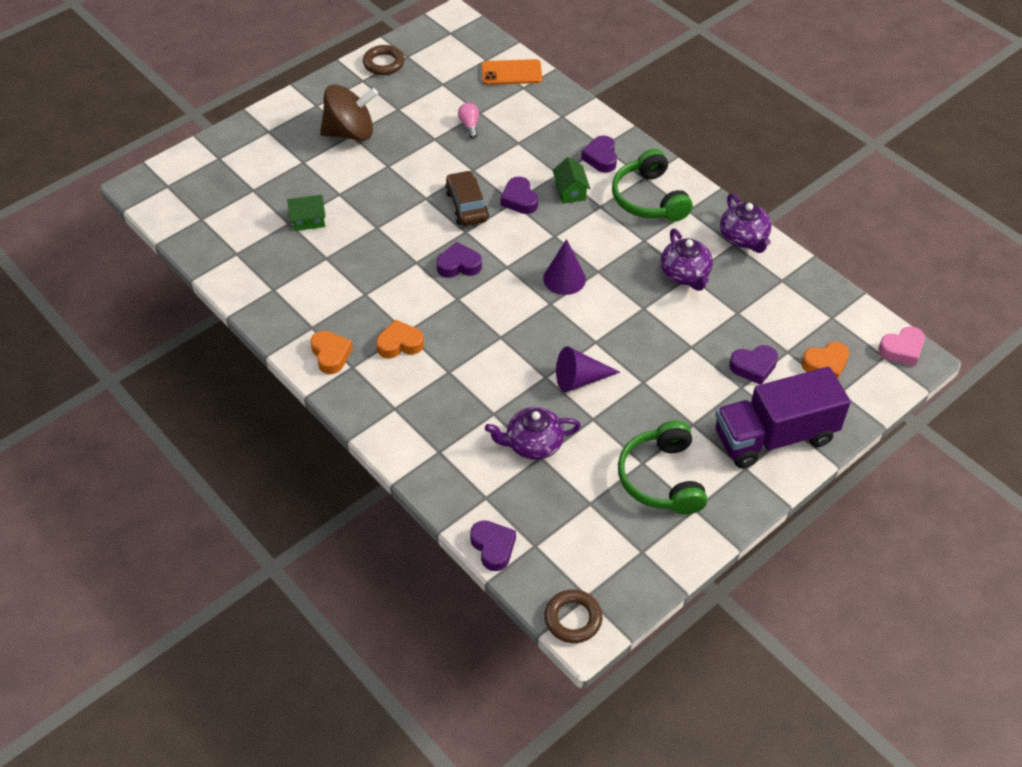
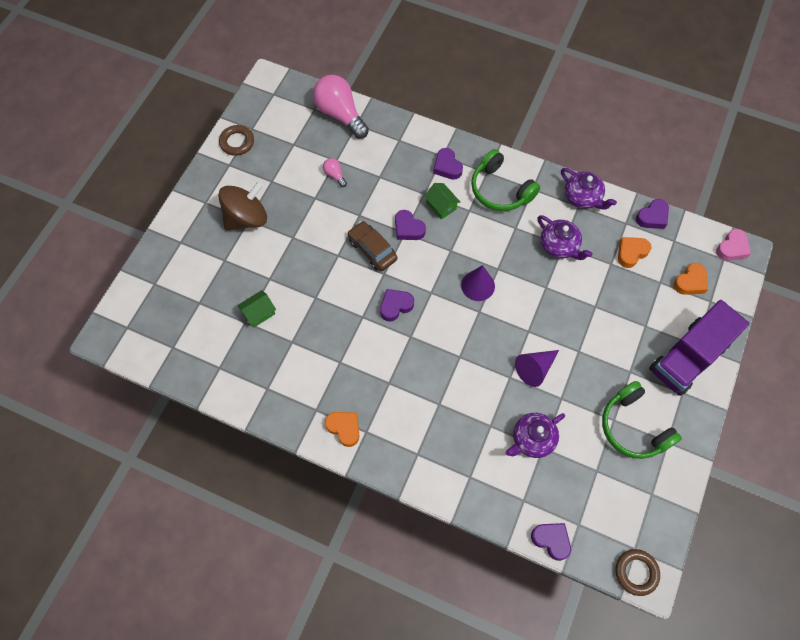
camera: 25 degrees left, 15 degrees up
orange heart [376,319,424,358] -> orange heart moved to [618,237,652,268]
orange phone [481,59,542,85] -> pink light bulb [313,75,369,139]
purple heart [729,345,778,385] -> purple heart moved to [636,199,669,229]

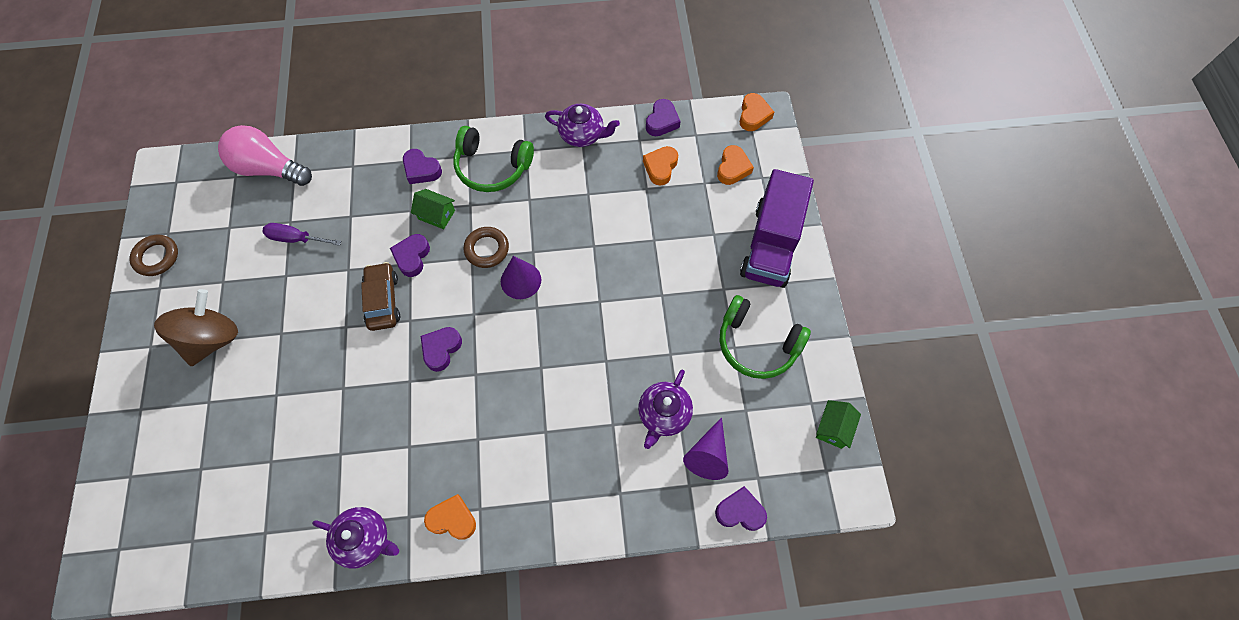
camera: 30 degrees left, 0 degrees up
green house [237,290,276,328] -> green house moved to [816,400,861,449]
pink light bulb [323,158,347,187] -> purple screwdriver [262,223,341,246]
brown car [348,221,397,271] -> brown car turned 60 degrees clockwise [361,262,400,331]
purple heart [395,210,426,240] -> purple heart turned 90 degrees clockwise [390,234,430,277]
purple cone [515,350,559,387] -> purple cone moved to [683,417,728,480]
purple teapot [537,215,592,260] -> purple teapot moved to [312,507,399,569]
brown ring [615,549,660,596] -> brown ring moved to [463,227,509,268]
pink heart [716,229,751,261] -> orange heart [740,93,774,131]

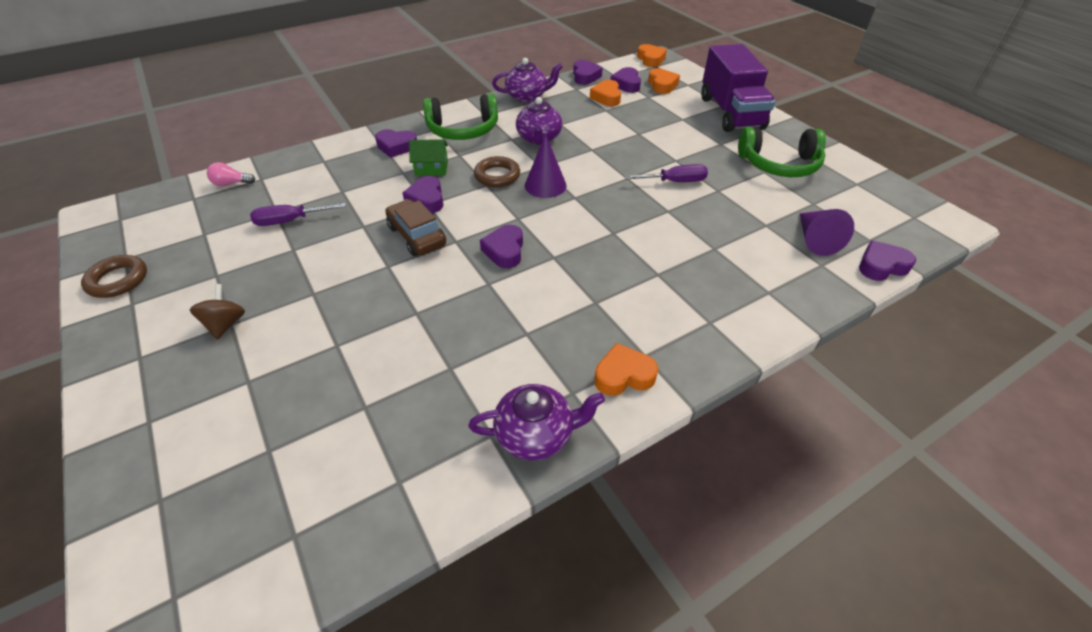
camera: 25 degrees left, 20 degrees down
brown spinning top [154,289,238,366] -> brown spinning top [190,284,245,340], size x0.52
pink light bulb [218,125,312,186] -> pink light bulb [207,162,255,186], size x0.44
purple teapot [638,370,693,449] -> purple teapot moved to [516,97,562,145]
green house [816,400,861,449] -> none
none -> purple heart [611,67,641,93]
none -> purple screwdriver [624,164,708,182]

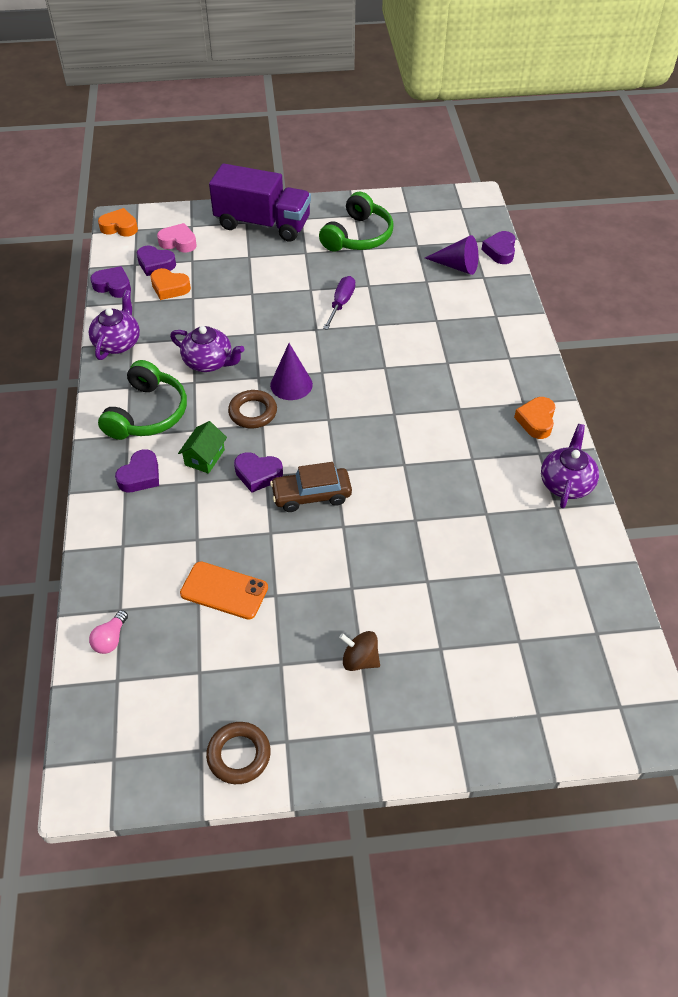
camera: 65 degrees left, 5 degrees up
purple screwdriver [250,203,346,226] -> orange phone [180,561,268,620]
purple heart [480,225,523,268] -> none
orange heart [648,68,680,94] -> pink heart [157,223,197,252]

